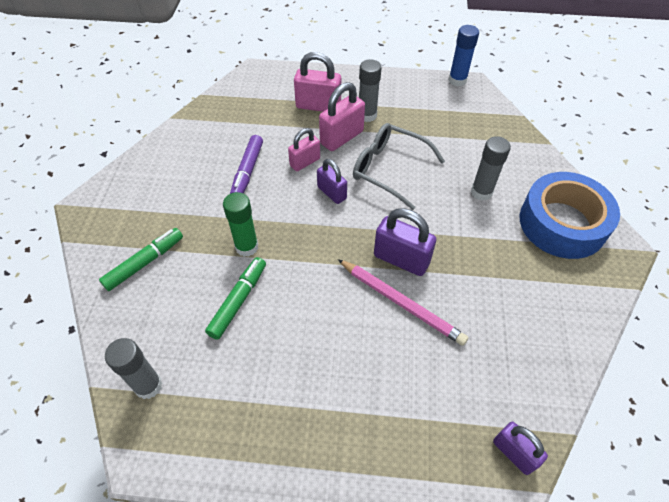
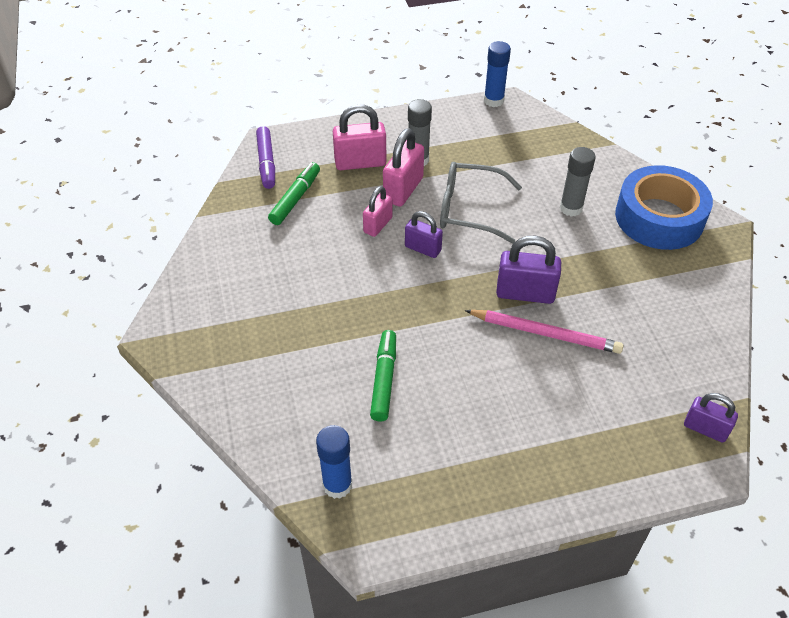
camera: 20 degrees left, 5 degrees down
green marker [99,228,183,291] -> green marker moved to [268,162,320,225]
grey glue stick [105,338,162,399] -> blue glue stick [316,425,352,499]
green glue stick [223,192,258,257] -> none
purple marker [230,135,263,194] -> purple marker moved to [256,126,275,189]

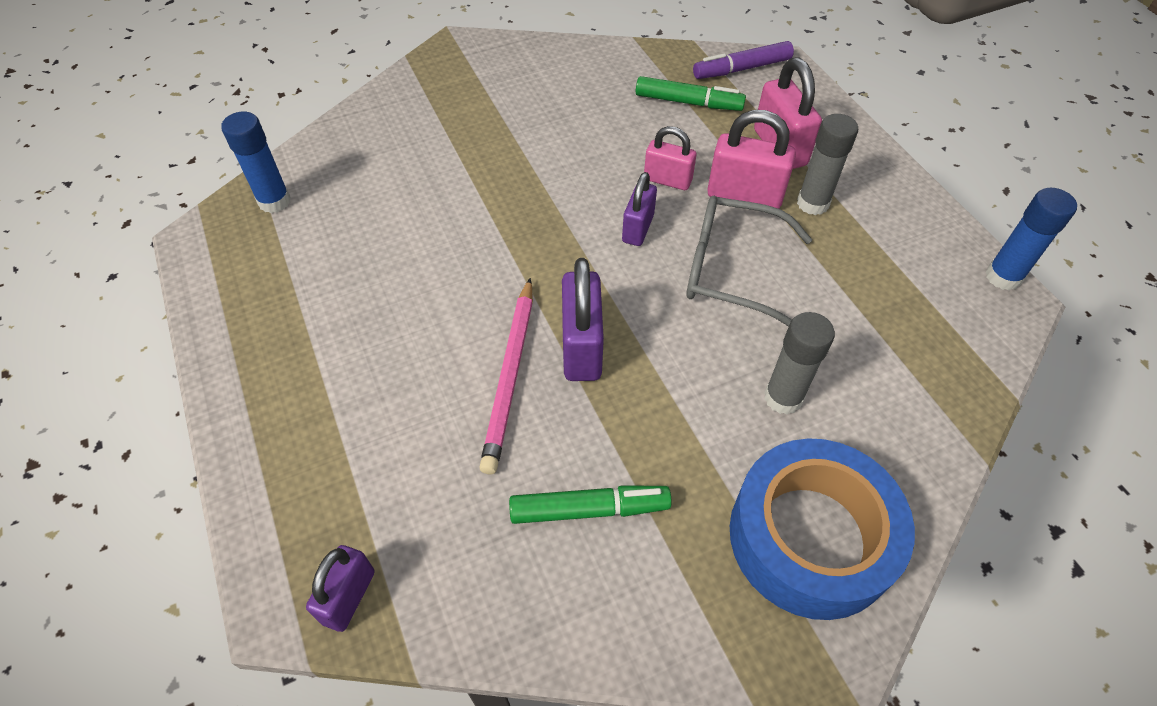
camera: 80 degrees right, 5 degrees up
green marker [370,330,396,422] -> green marker moved to [509,486,672,524]
grey glasses [440,162,522,243] -> grey glasses turned 75 degrees counterclockwise [686,196,812,327]

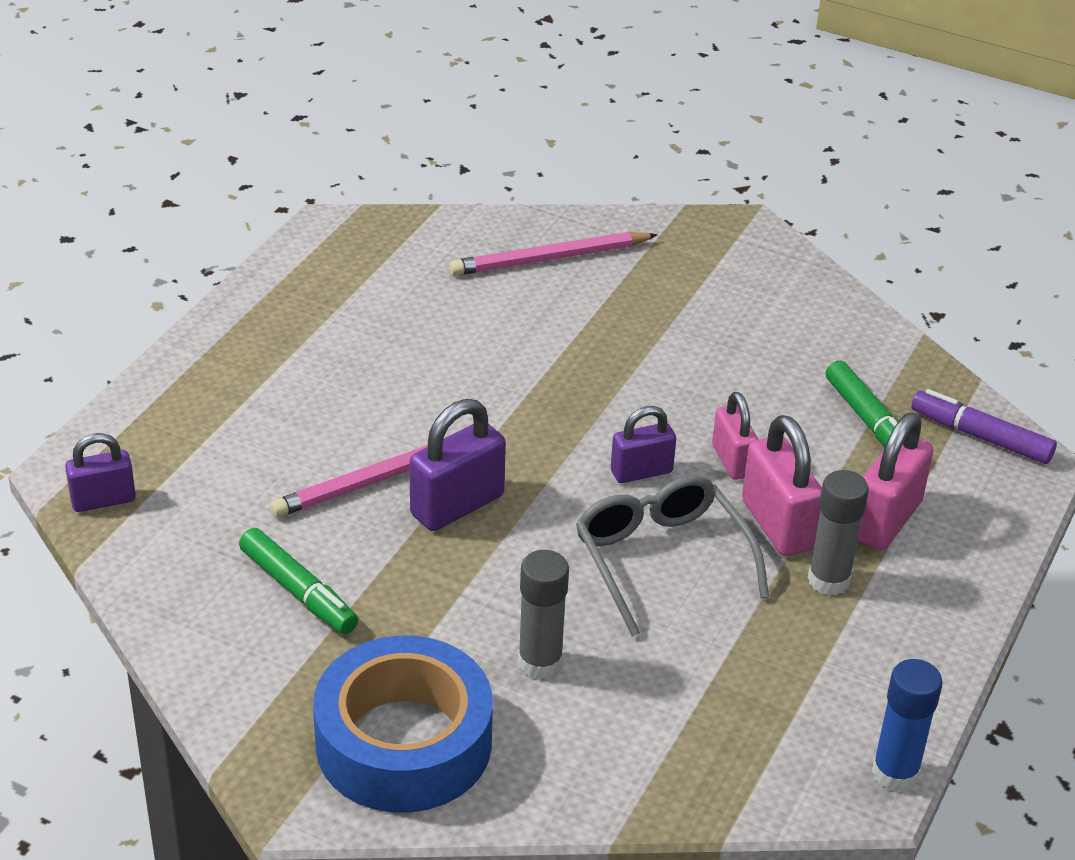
camera: 50 degrees right, 15 degrees down
blue glue stick [221,112,291,213] -> none
none -> pink pencil [449,232,658,276]

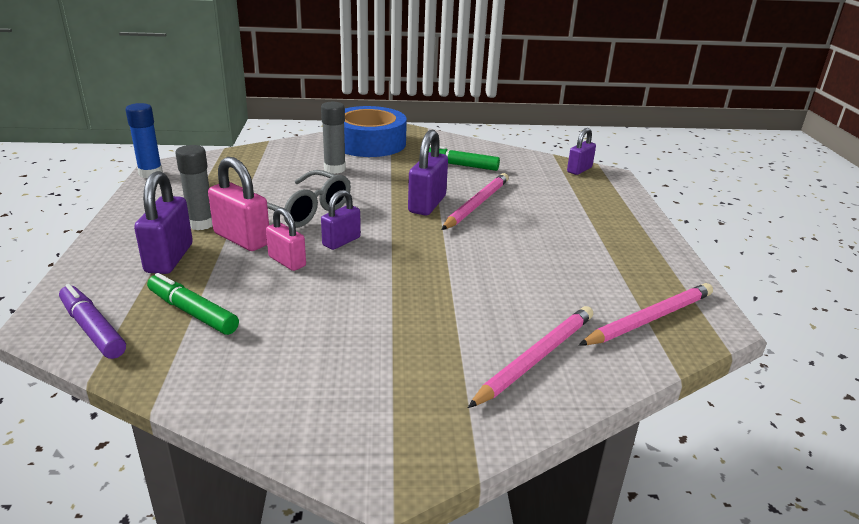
camera: 150 degrees right, 10 degrees down
pink padlock [858,413,933,550] -> purple padlock [134,171,193,274]
purple marker [911,389,1057,464] -> purple marker turned 135 degrees counterclockwise [59,284,126,359]
none -> pink pencil [579,283,713,345]

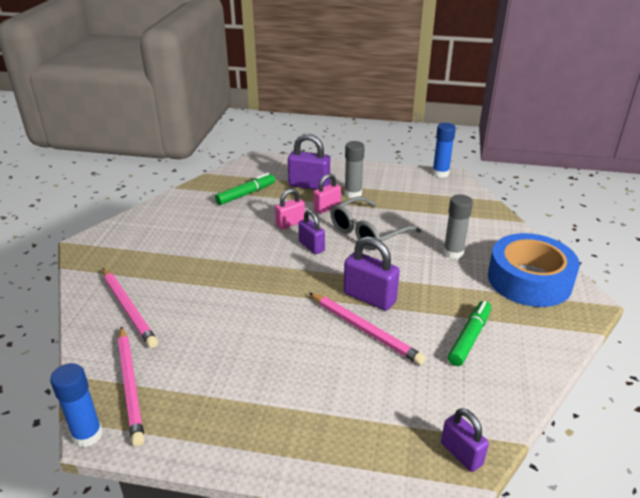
camera: 105 degrees right, 5 degrees up
purple marker [59,284,126,359] -> none
pink padlock [208,157,269,251] -> pink padlock [314,174,341,214], size x0.65
none -> blue glue stick [50,363,103,447]

